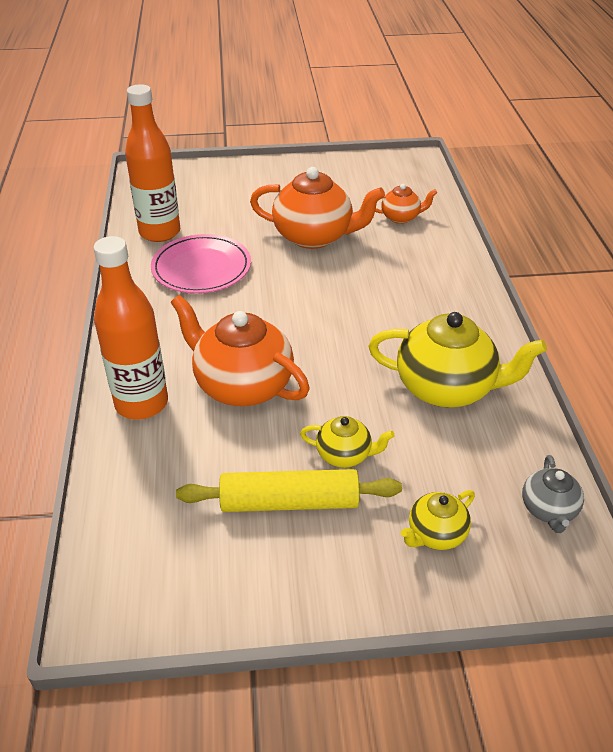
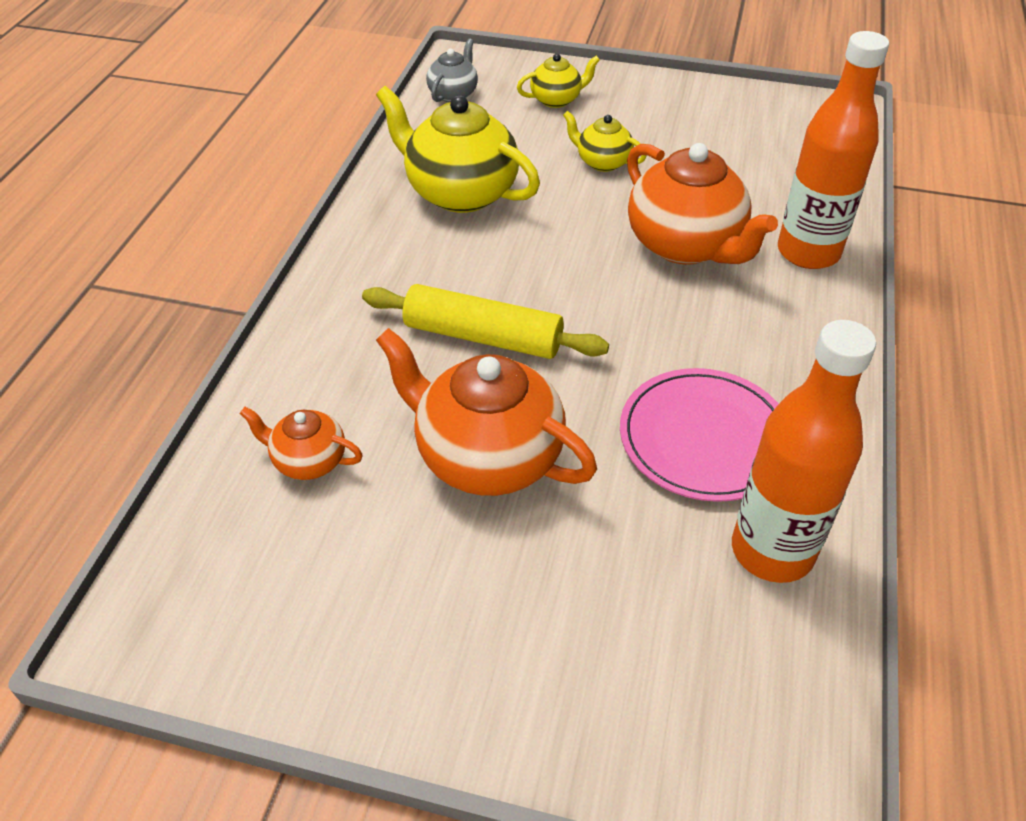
camera: 160 degrees left, 5 degrees up
yellow rolling pin [176,469,402,512] -> yellow rolling pin moved to [362,284,609,359]

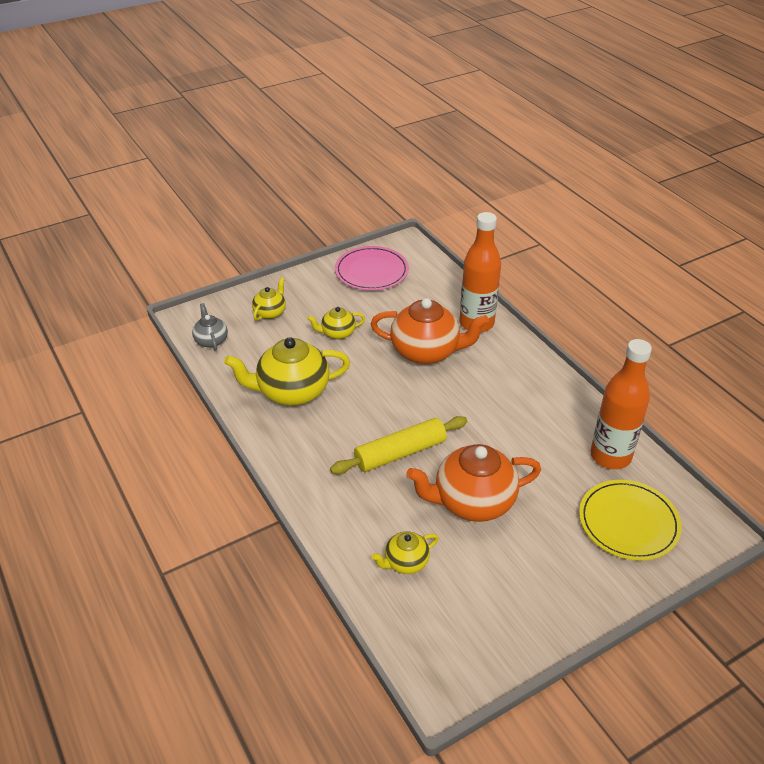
camera: 45 degrees left, 5 degrees down
orange teapot [240,407,363,480] -> yellow teapot [371,531,439,574]
pink plate [620,368,779,502] -> pink plate moved to [335,246,409,291]
none -> yellow plate [579,480,682,561]

